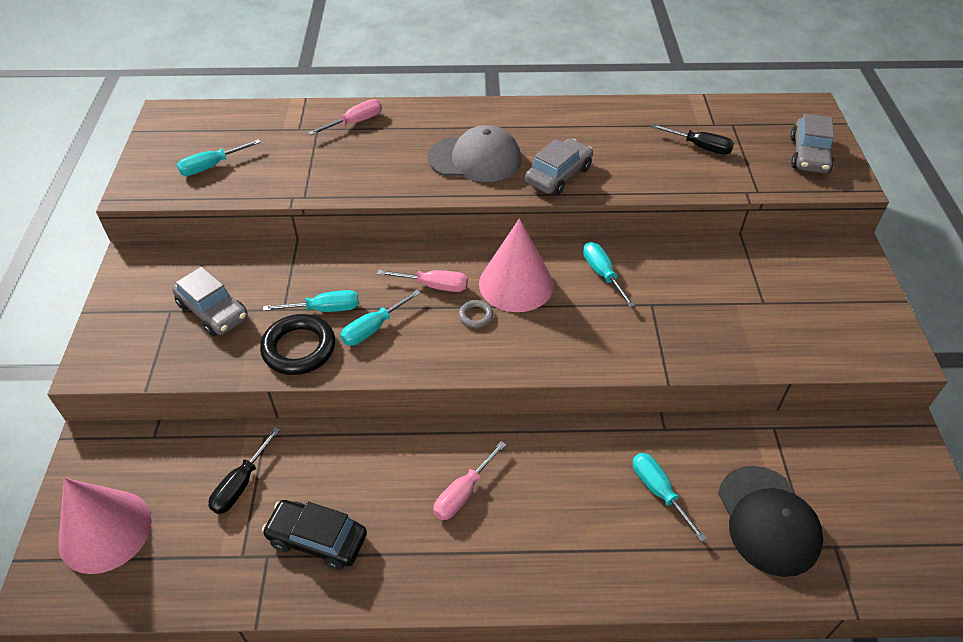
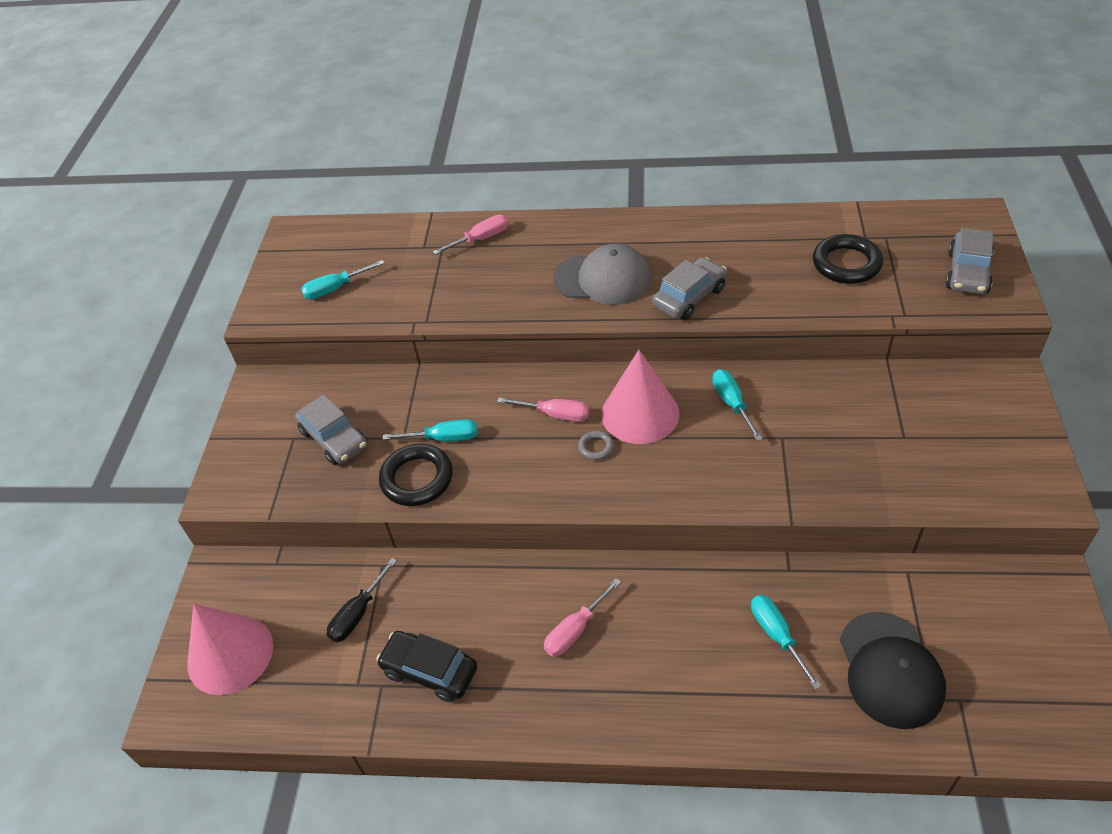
camera: 10 degrees right, 0 degrees up
turquoise screwdriver [340,290,421,346] -> none
black screwdriver [651,124,734,155] -> black ring [813,234,883,284]

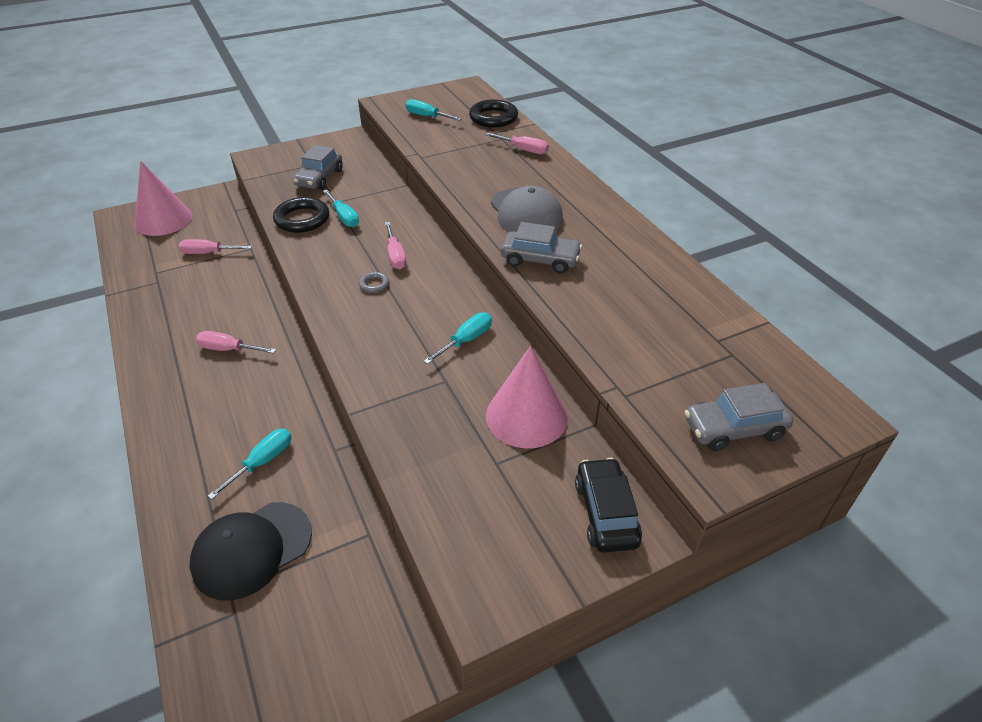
camera: 55 degrees right, 5 degrees down
black screwdriver [327,558,397,642] -> pink screwdriver [179,239,252,254]
black car [376,631,477,702] -> black car moved to [575,458,642,553]
pink cone [602,350,679,444] -> pink cone moved to [486,346,568,448]
black ring [813,234,883,284] -> black ring moved to [469,99,518,128]

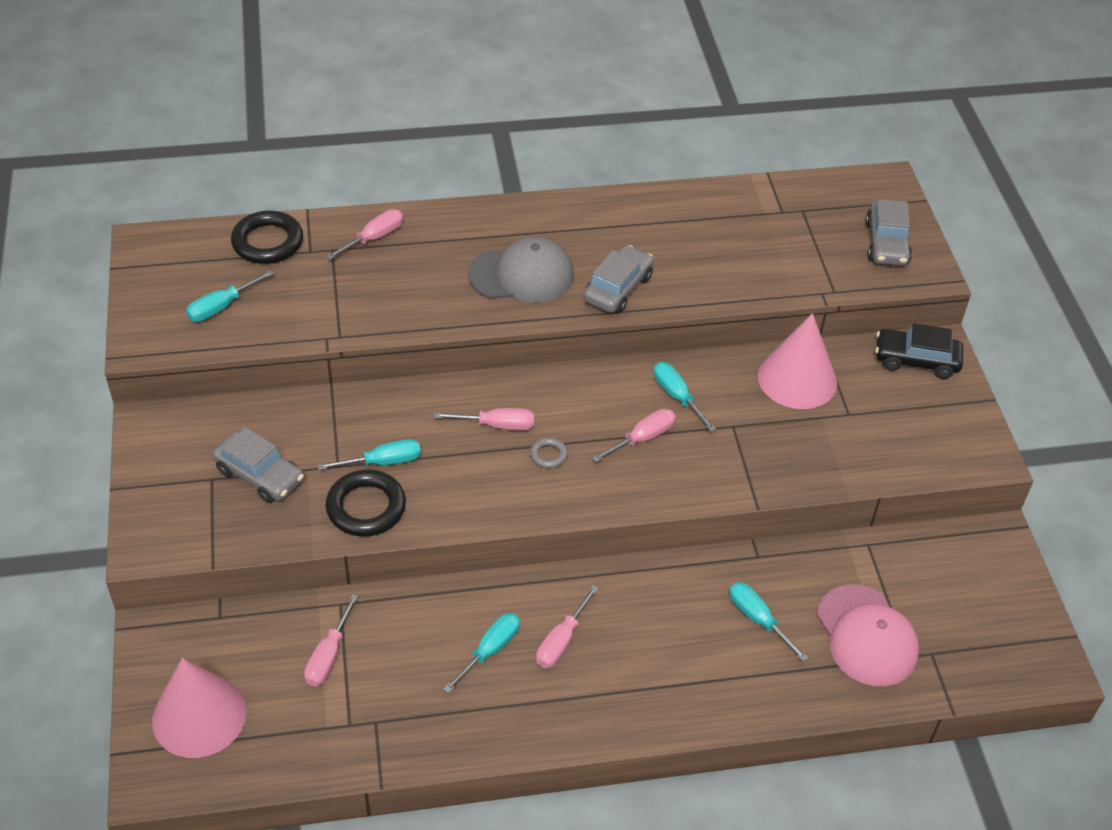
camera: 75 degrees left, 5 degrees up
black cap [190,502,312,600] -> pink cap [817,584,919,686]
none -> turquoise screwdriver [443,613,520,693]
none -> pink screwdriver [592,409,676,462]

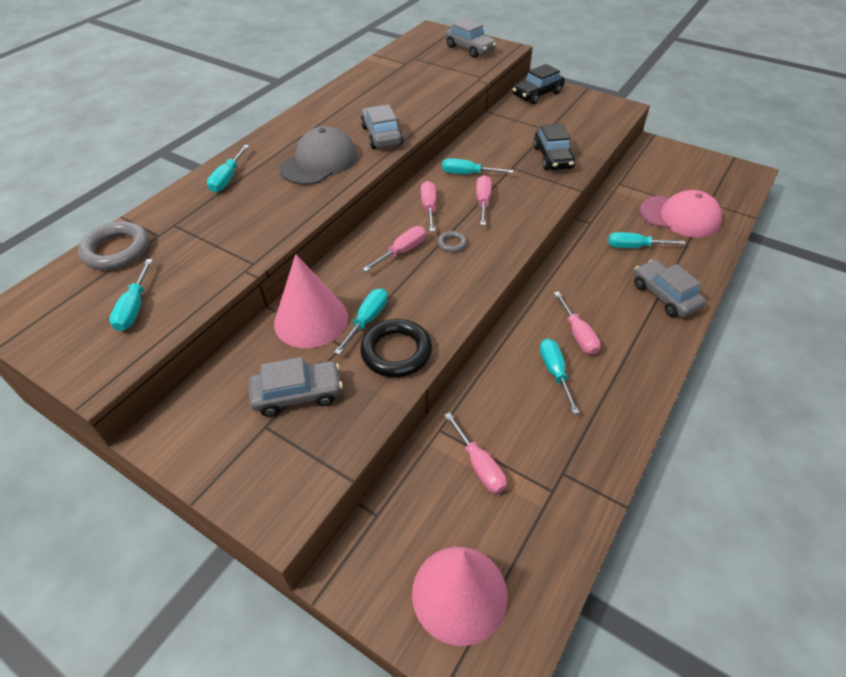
camera: 45 degrees left, 0 degrees up
black ring [231,211,303,264] -> grey ring [78,221,149,270]
pink screwdriver [326,209,403,260] -> pink screwdriver moved to [421,181,436,232]
pink cone [758,313,837,409] -> pink cone moved to [274,254,348,348]
none -> turquoise screwdriver [207,145,249,192]
none -> black car [533,124,576,170]
none -> grey car [634,260,706,317]

